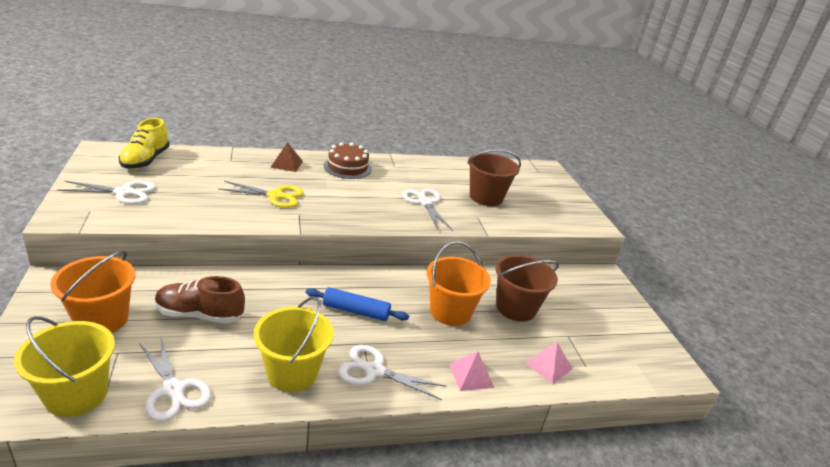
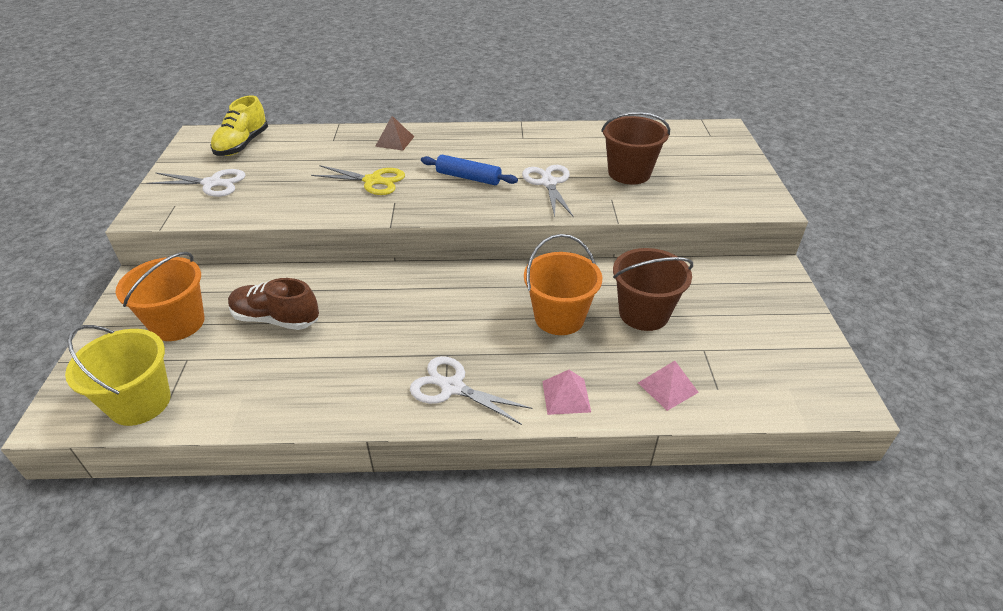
camera: 15 degrees right, 10 degrees up
white scissors [139,335,211,422] -> none
yellow bucket [254,296,334,392] -> none
blue rolling pin [306,287,409,321] -> blue rolling pin moved to [421,155,518,185]
brown cake [324,142,372,179] -> none

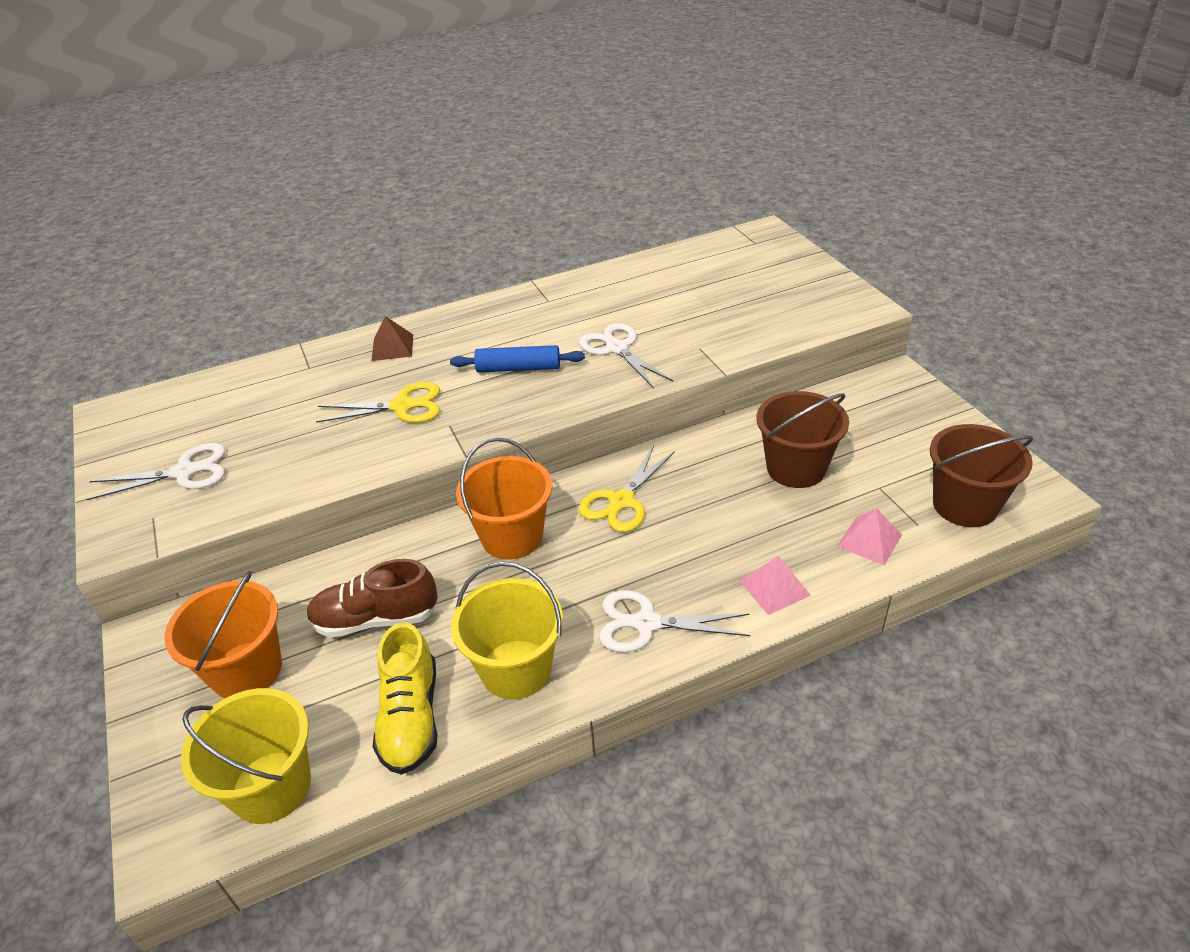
camera: 20 degrees left, 0 degrees up
yellow shoe [210,96,268,156] -> yellow shoe moved to [373,622,438,775]
orange bucket [524,234,602,335] -> orange bucket moved to [456,438,552,560]
brown bucket [601,112,670,184] -> brown bucket moved to [930,424,1033,527]
none -> yellow bucket [451,562,563,699]
none -> yellow scissors [579,446,675,532]

